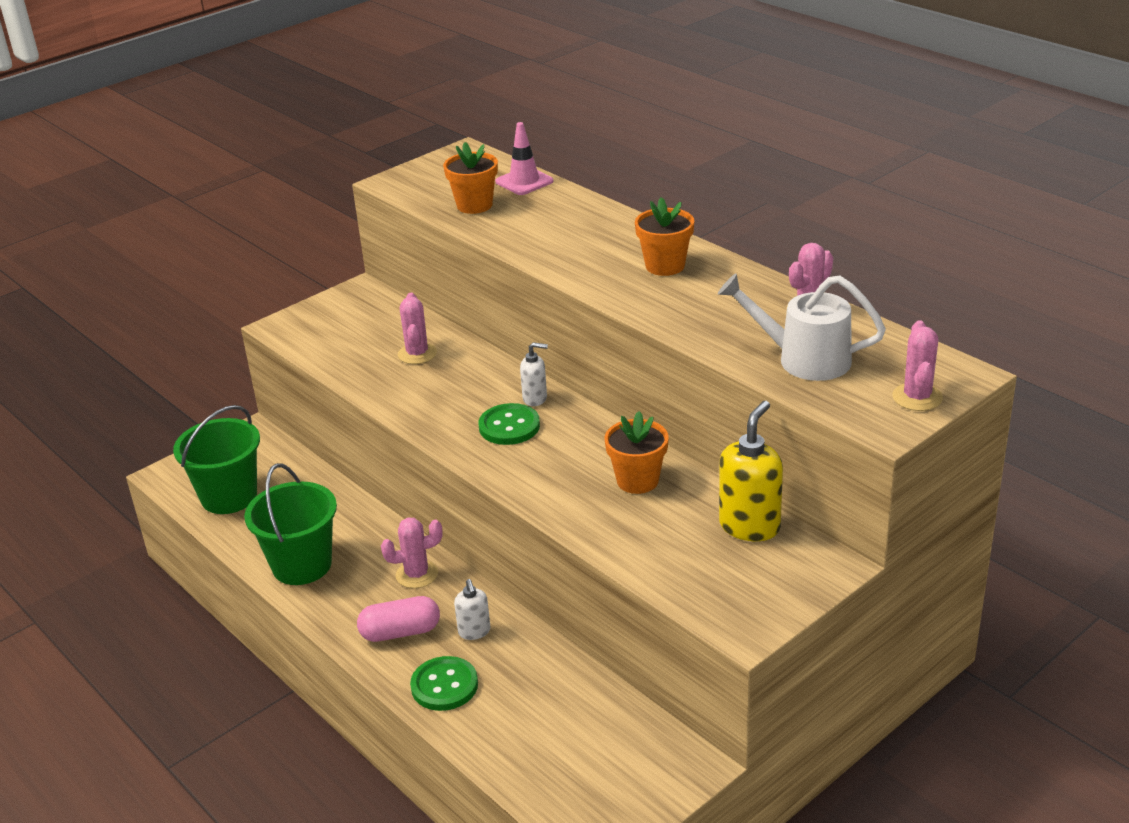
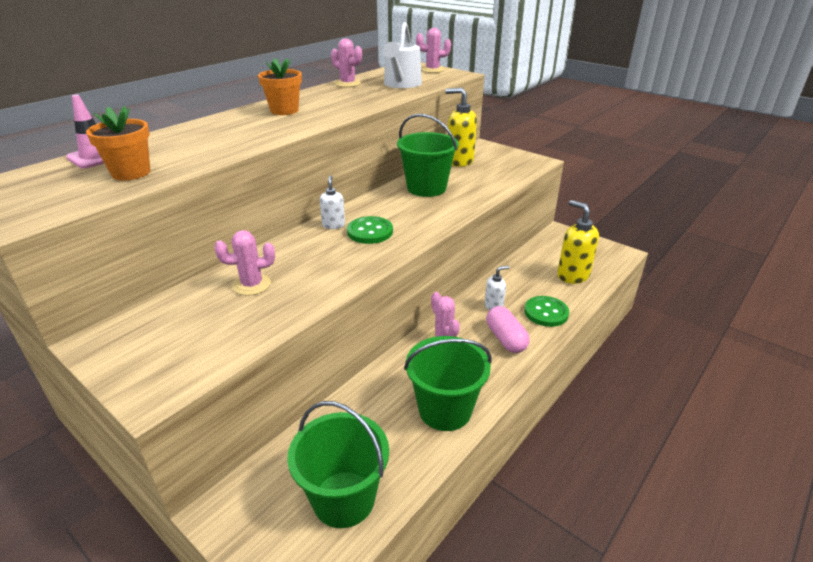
camera: 100 degrees left, 0 degrees up
orange flower pot [605,411,669,494] -> green bucket [397,114,459,197]
none -> yellow soap dispenser [557,200,599,284]

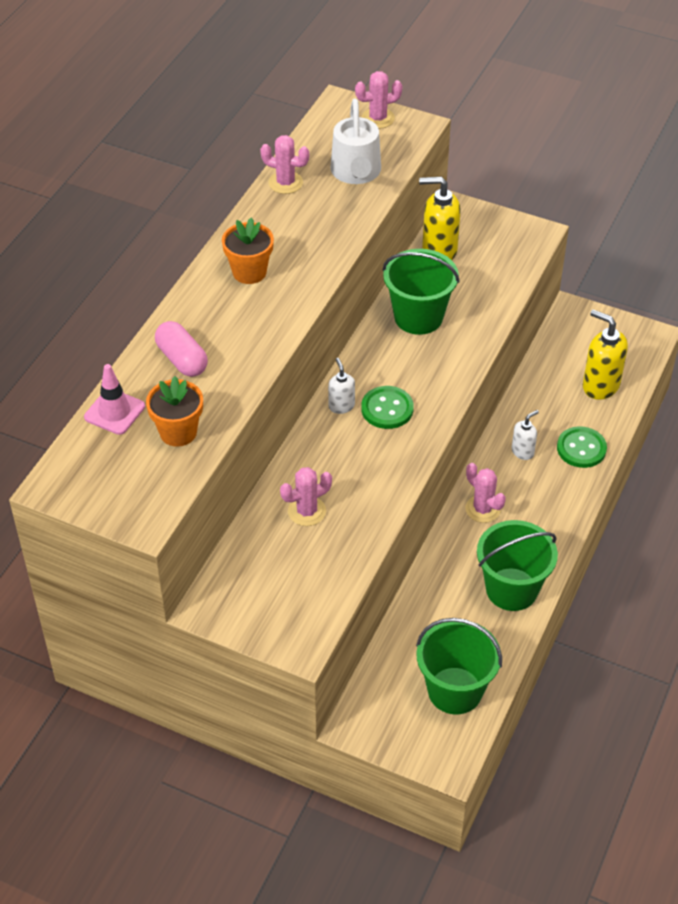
camera: 15 degrees left, 15 degrees up
pink capsule [486,306,530,353] -> pink capsule moved to [155,321,208,377]

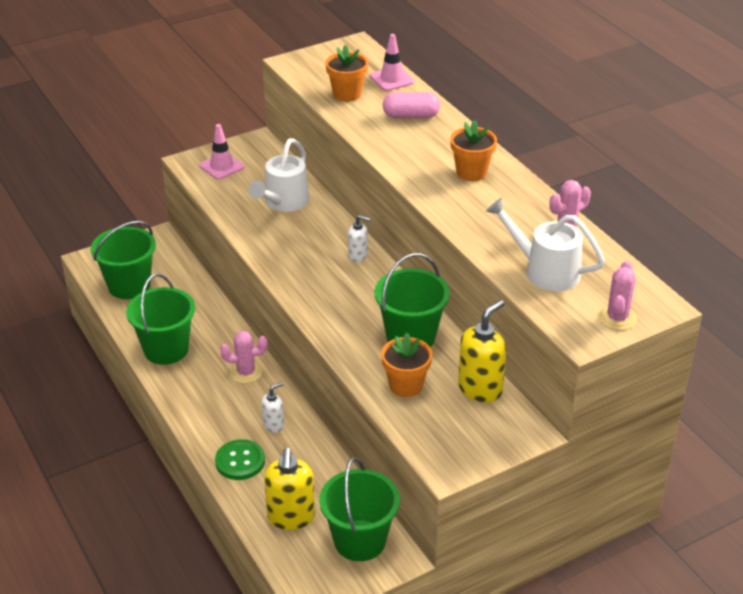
camera: 125 degrees right, 10 degrees down
pink cactus [280,467,332,526] -> white watering can [248,138,309,212]
green button [361,386,414,429] -> none
white soap dispenser [512,410,539,460] -> white soap dispenser turned 120 degrees counterclockwise [261,382,284,433]
yellow soap dispenser [583,309,628,400] -> yellow soap dispenser turned 105 degrees clockwise [264,448,315,530]
none -> pink traffic cone [199,124,244,180]
none -> green bucket [319,457,400,561]
none -> orange flower pot [381,333,432,397]

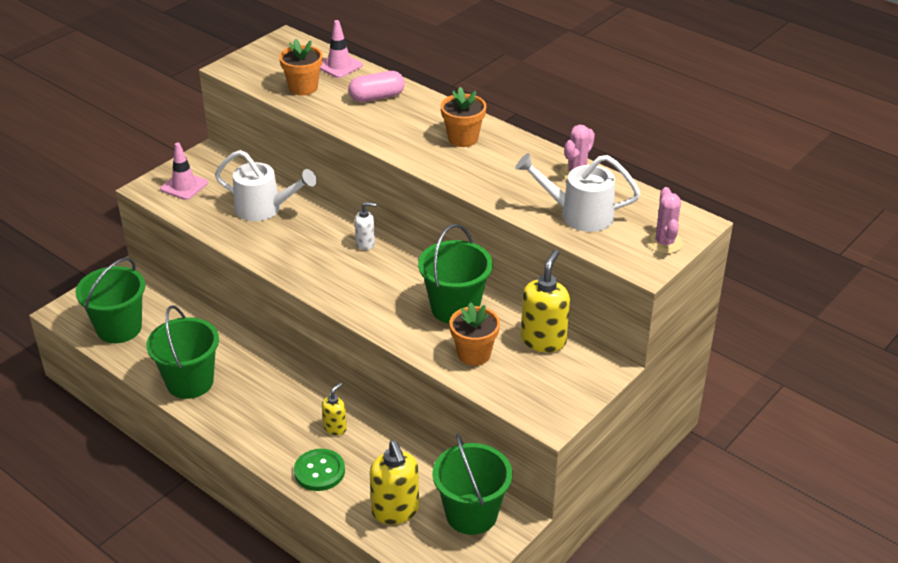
camera: 20 degrees left, 0 degrees up
pink cactus [220,331,268,383] -> none
white watering can [248,138,309,212] -> white watering can turned 75 degrees counterclockwise [215,150,317,221]
white soap dispenser [261,382,284,433] -> yellow soap dispenser [322,383,347,435]

